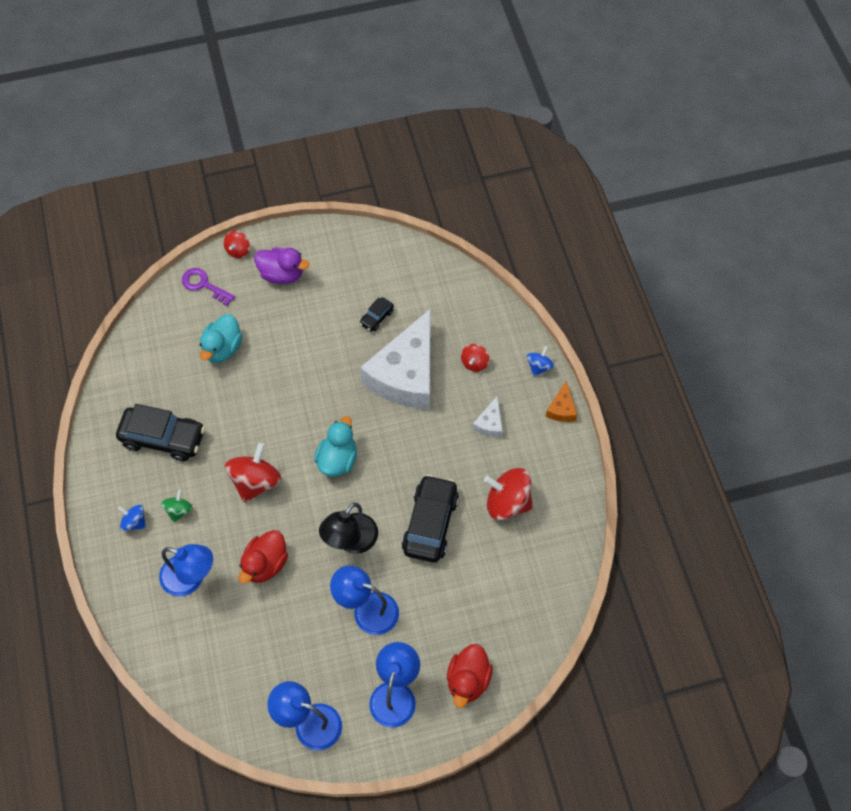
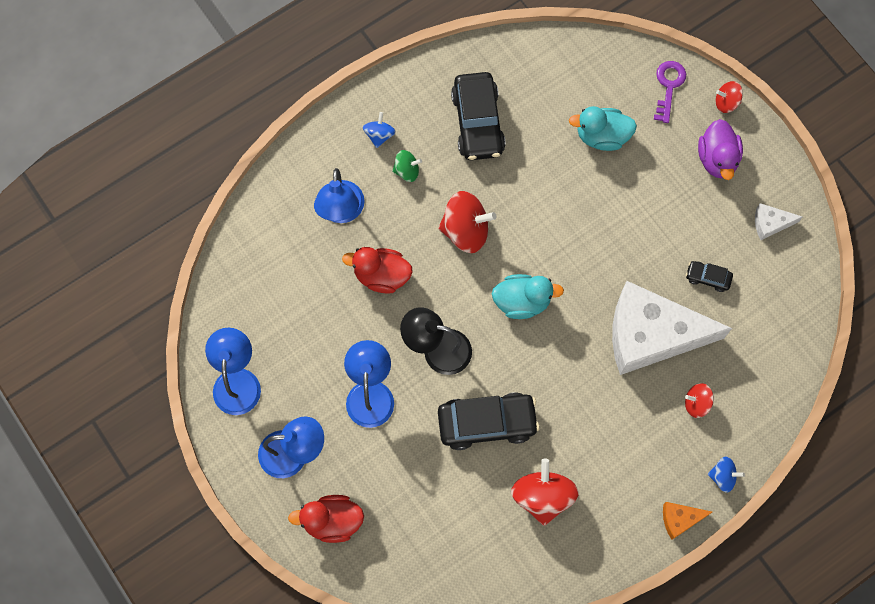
camera: 70 degrees right, 10 degrees up
white cheese [472,397,503,437] -> white cheese moved to [755,203,802,240]

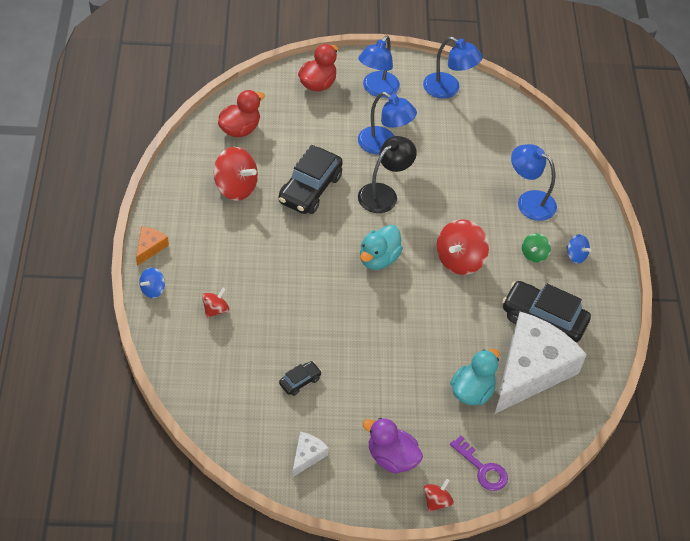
camera: 120 degrees right, 20 degrees down
red duck [342,247,413,294] -> red duck moved to [218,90,265,138]
white cheese [612,281,732,375] -> white cheese moved to [494,312,587,414]

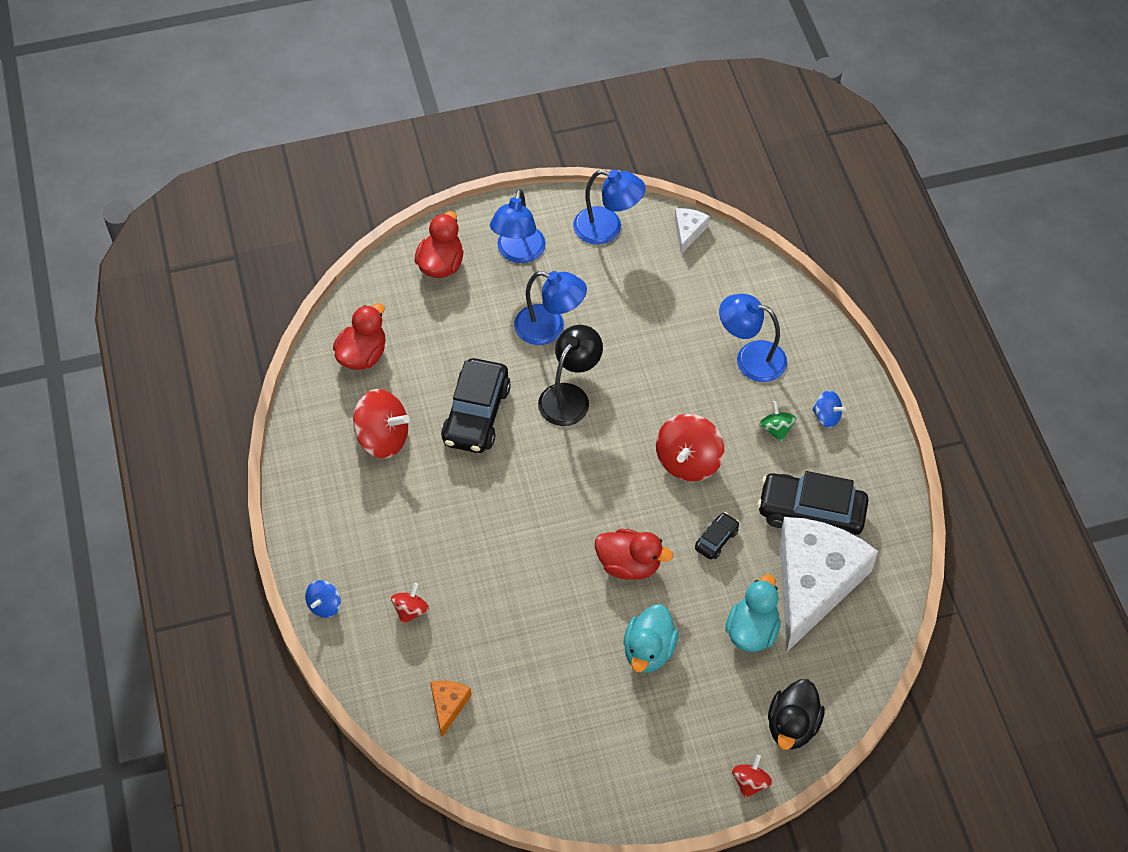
camera: 10 degrees left, 5 degrees up
orange cheese [136,226,169,266] -> orange cheese moved to [430,681,472,738]
black car [279,361,322,396] -> black car moved to [695,512,739,559]
white cheese [292,432,329,477] -> white cheese moved to [675,208,710,254]
turquoise duck [360,225,403,270] -> turquoise duck moved to [623,604,679,673]
purple duck [362,418,423,474] -> none
purple key [450,435,508,491] -> black duck [768,679,825,750]
green spinning top [522,233,551,263] -> green spinning top turned 150 degrees clockwise [759,401,796,442]
none -> red duck [595,529,673,580]

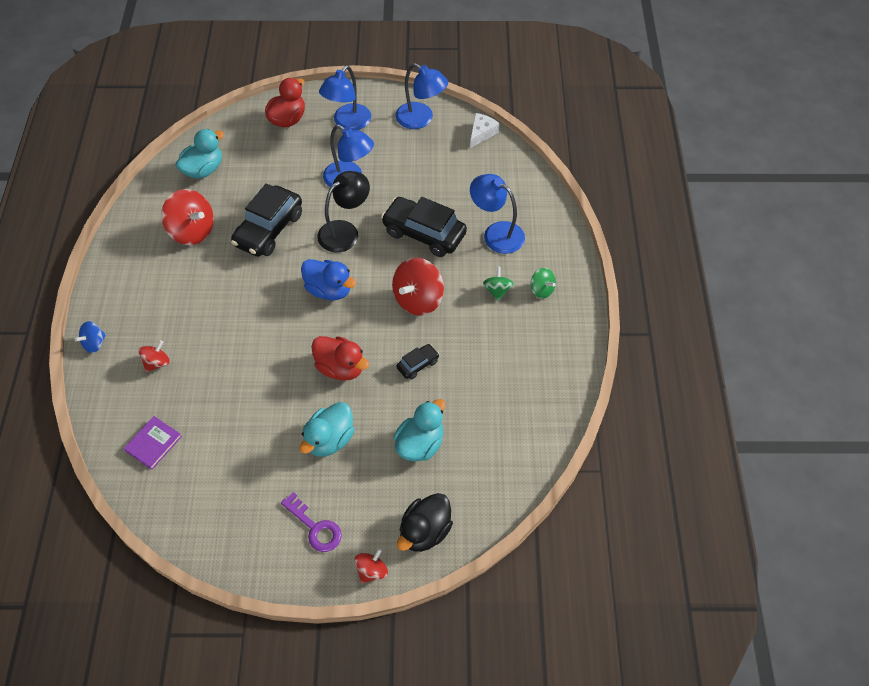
camera: 15 degrees right, 0 degrees up
red duck [333,303,385,370] -> turquoise duck [175,129,224,179]
orange cheese [430,681,472,738] -> purple book [124,416,182,470]
black car [757,471,869,535] -> black car moved to [381,197,467,257]
white cheese [780,517,878,652] -> none
blue spinning top [812,390,846,428] -> green spinning top [531,268,556,299]
none -> purple key [281,492,342,552]
none -> blue duck [301,259,356,300]

